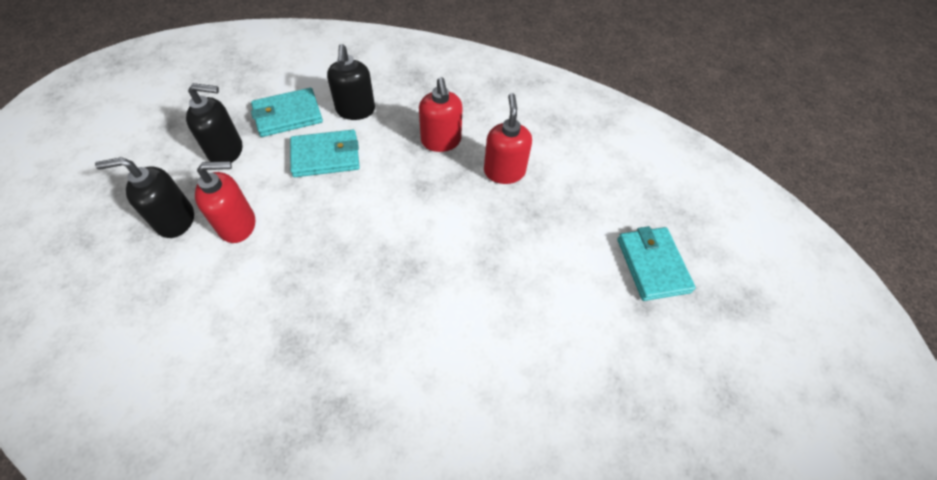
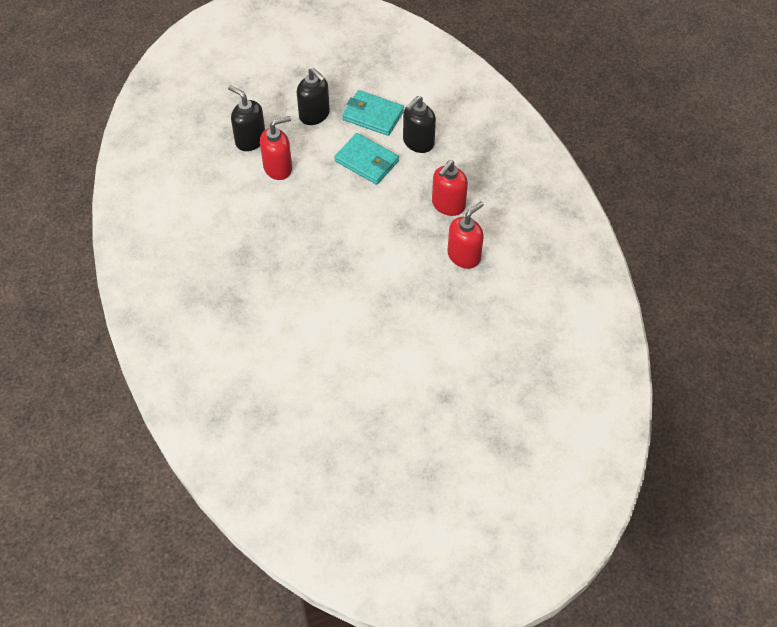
camera: 50 degrees right, 0 degrees up
red soap dispenser [195,161,255,243] -> red soap dispenser turned 60 degrees counterclockwise [260,116,292,180]
turquoise wallet [617,226,696,301] -> none

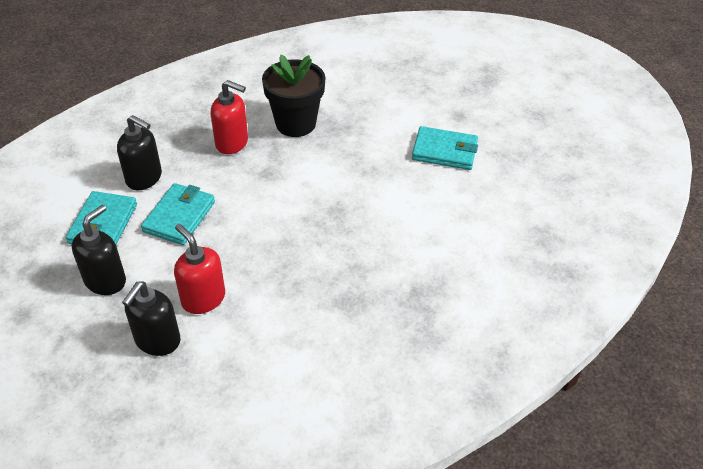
camera: 105 degrees left, 10 degrees down
red soap dispenser [447,201,484,269] -> black flower pot [262,55,326,137]
none -> turquoise wallet [412,126,478,170]

